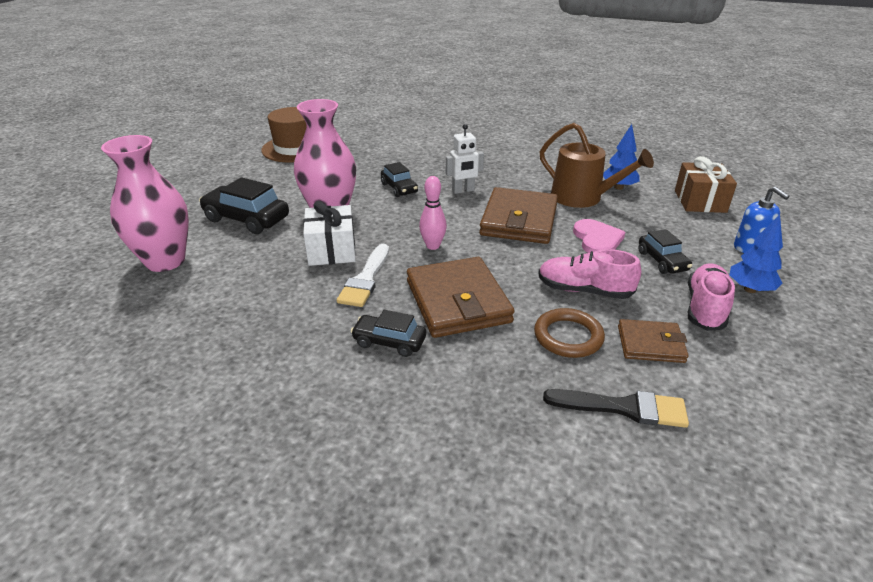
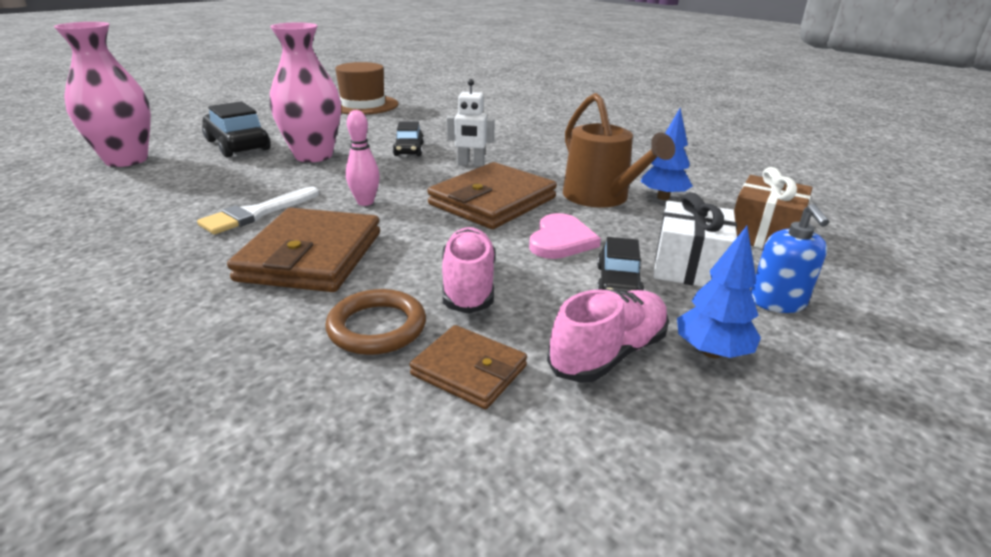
camera: 25 degrees right, 5 degrees down
white gift [303,201,356,266] -> white gift moved to [653,192,737,287]
black car [351,310,426,357] -> none
pink shoe [538,249,641,299] -> pink shoe turned 45 degrees clockwise [442,227,495,314]
black brush [543,389,689,428] -> none

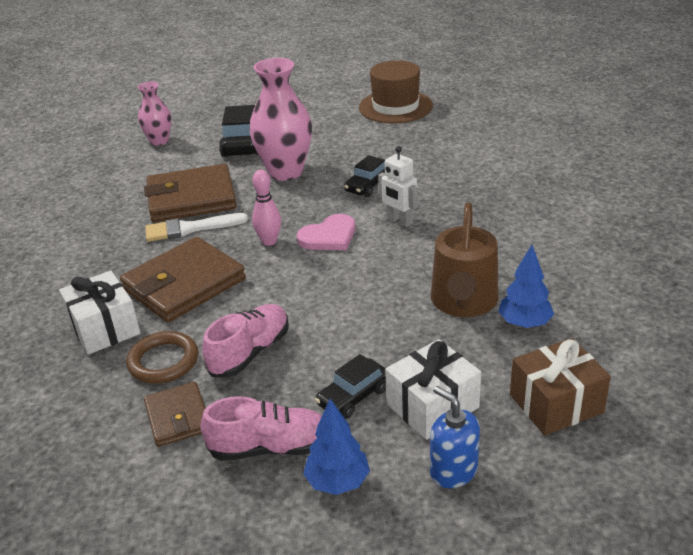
camera: 40 degrees right, 5 degrees up
pink vase [54,22,151,167] -> pink vase [138,81,172,146], size x0.57
brown wallet [427,162,557,229] -> brown wallet moved to [144,164,237,222]
pink heart [529,213,601,259] -> pink heart moved to [297,214,355,250]
blue soap dispenser [751,204,829,313] -> blue soap dispenser turned 105 degrees clockwise [430,386,480,488]
none -> white gift [59,271,141,355]

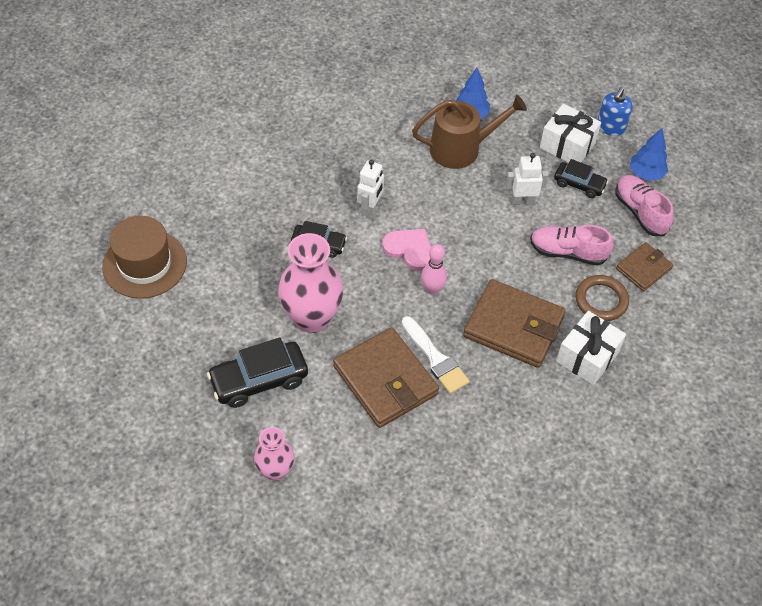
camera: 115 degrees left, 20 degrees up
brown gift [510,338,611,435] -> none
none -> white robot [506,153,549,205]

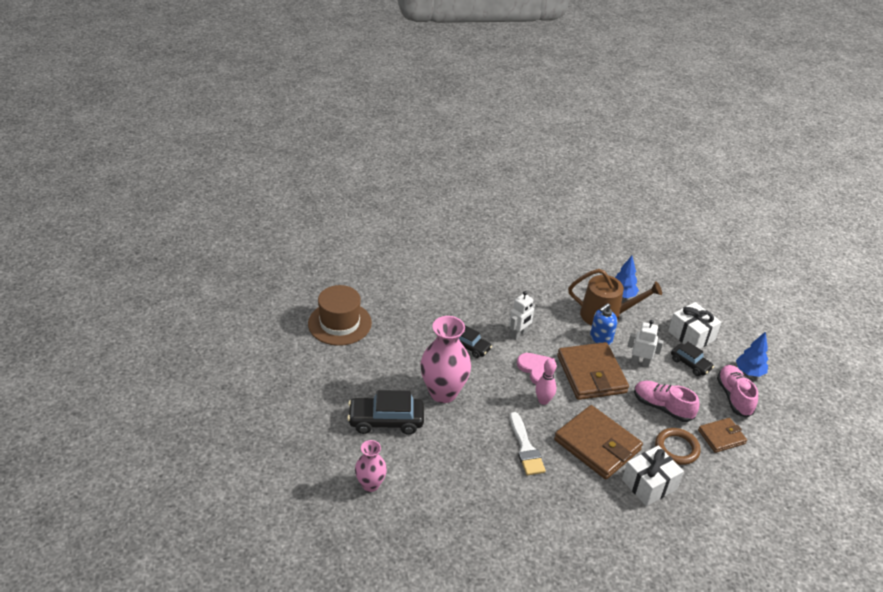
camera: 20 degrees right, 15 degrees down
brown wallet [333,327,439,428] -> brown wallet moved to [557,342,629,400]
blue soap dispenser [598,87,633,136] -> blue soap dispenser moved to [590,303,617,345]

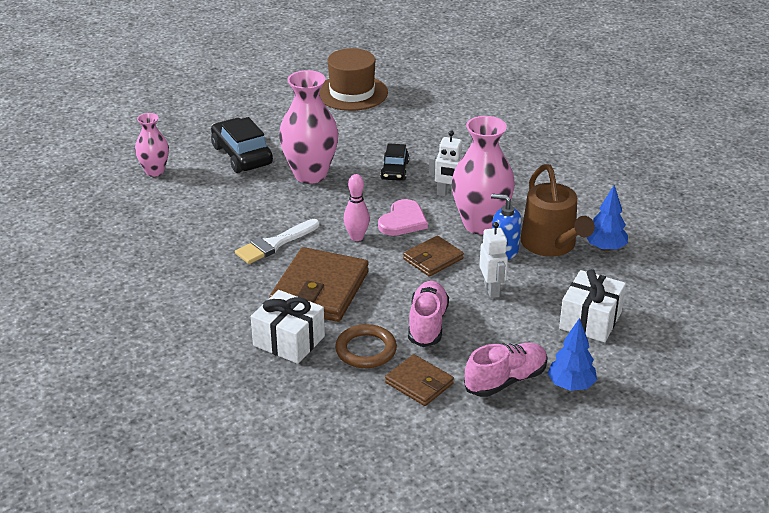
camera: 65 degrees right, 5 degrees down
brown wallet [557,342,629,400] -> brown wallet [403,235,464,277], size x0.56
black car [671,342,714,376] -> none
none -> pink vase [452,116,515,235]

